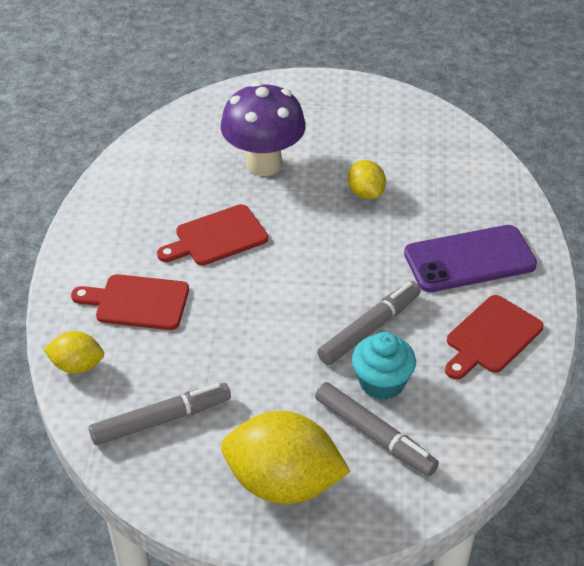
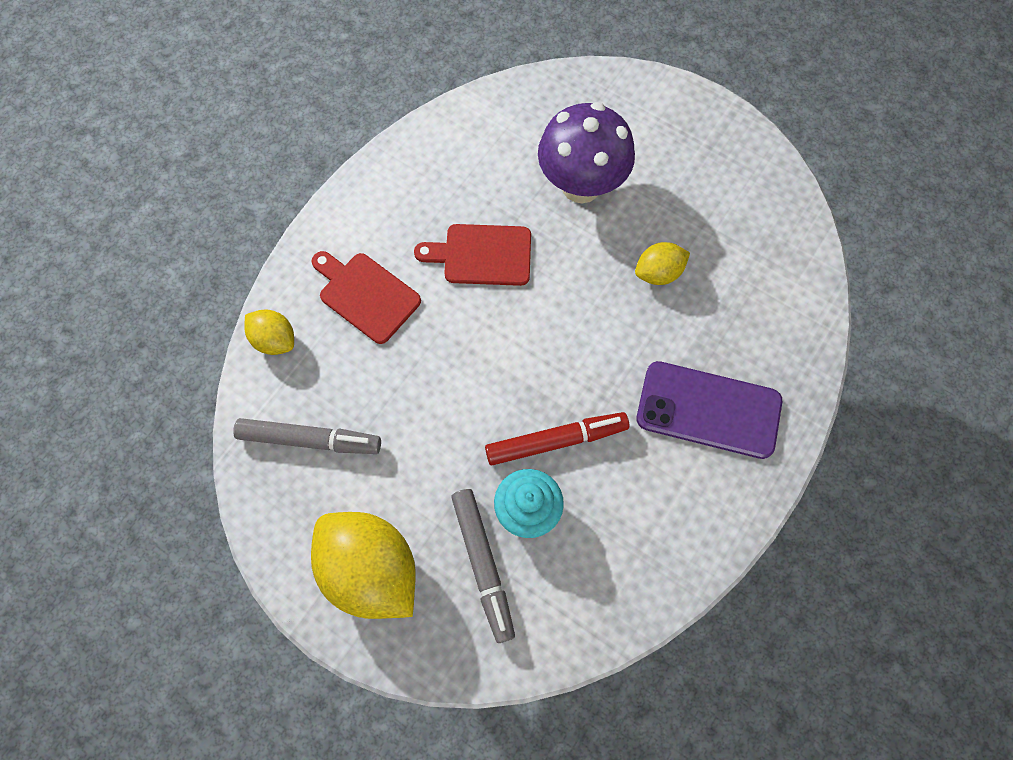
camera: 30 degrees right, 25 degrees up
grey marker [317,281,421,365] -> red marker [485,412,629,465]
yellow lemon [348,160,386,200] -> yellow lemon turned 60 degrees clockwise [635,242,690,285]
red cutting board [445,295,544,380] -> none

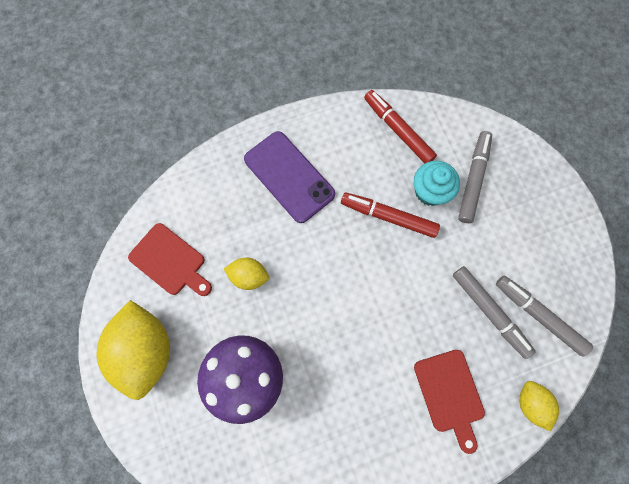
camera: 145 degrees left, 5 degrees up
yellow lemon [311,512,416,619] -> yellow lemon moved to [97,300,170,400]
red cutting board [414,224,531,286] -> red cutting board moved to [128,223,212,296]
none -> red marker [364,90,437,163]
none -> grey marker [453,266,535,359]

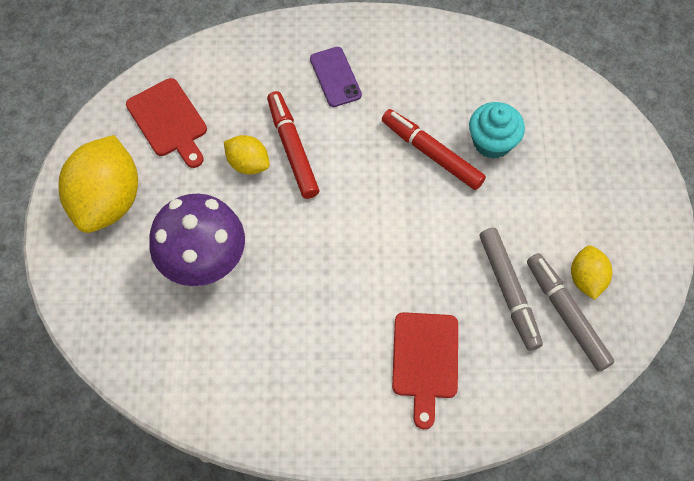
camera: 20 degrees right, 10 degrees down
purple phone [244,131,335,223] -> purple phone [310,47,362,107], size x0.58
red marker [364,90,437,163] -> red marker moved to [267,91,319,199]
grey marker [458,131,492,223] -> none
yellow lemon [519,381,559,432] -> yellow lemon moved to [571,245,612,300]

